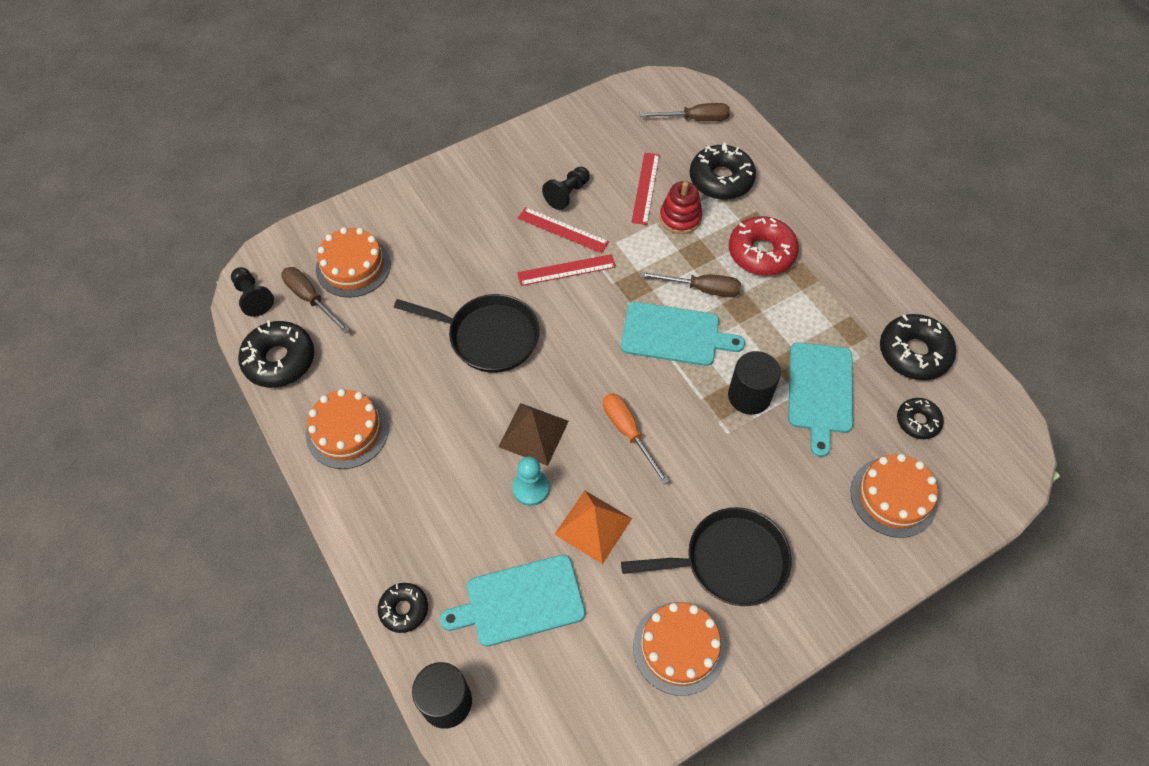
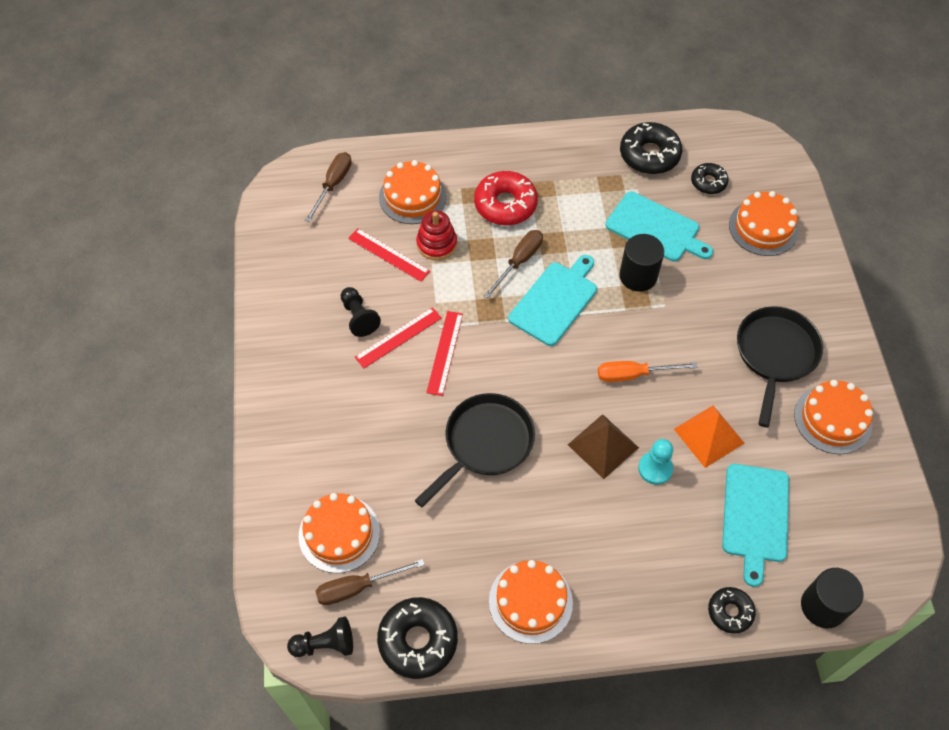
camera: 65 degrees left, 0 degrees up
black donut [690,142,756,200] -> orange cake [379,160,447,224]

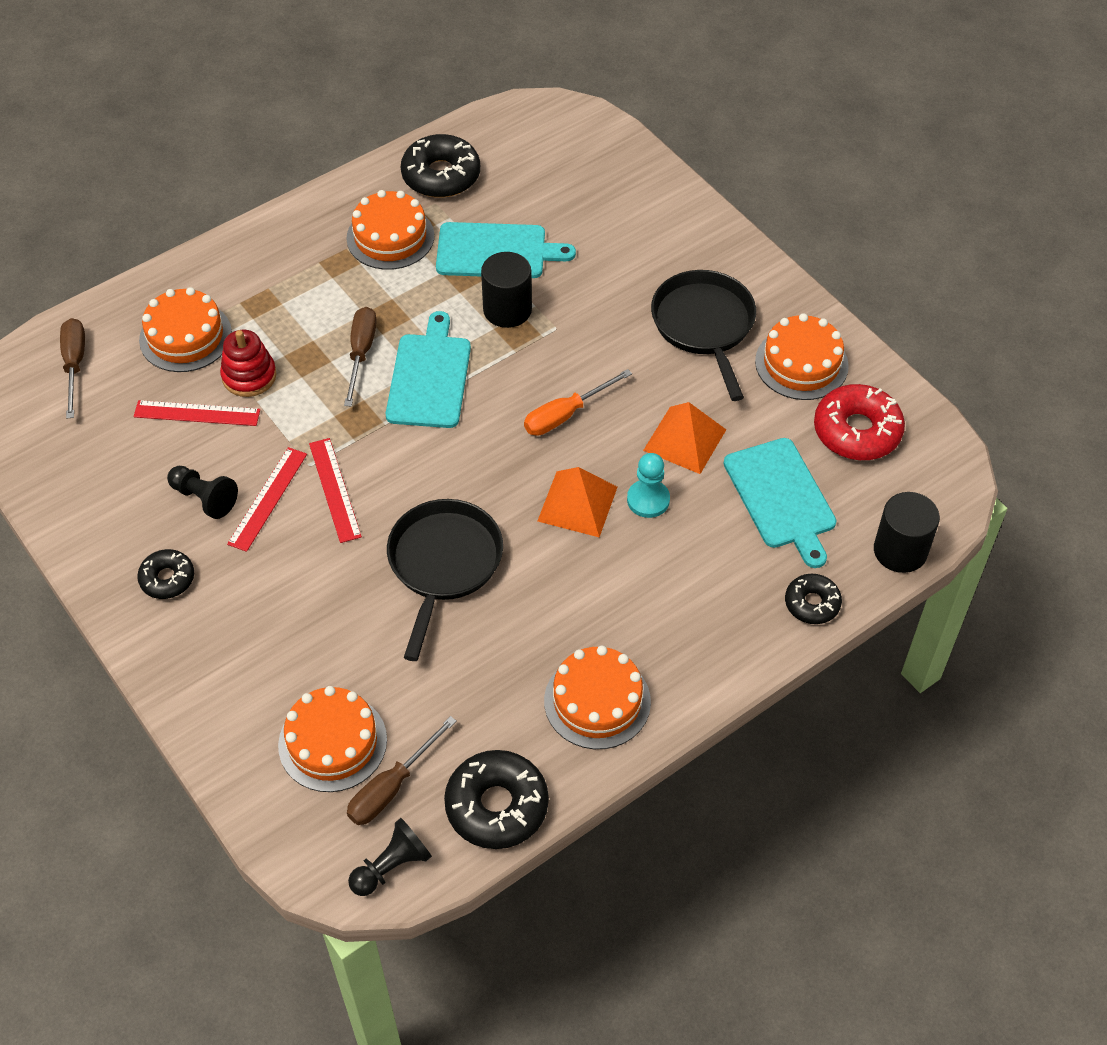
camera: 30 degrees left, 5 degrees down
red donut [474,171,538,225] -> red donut moved to [814,384,905,460]
brown pyramid [568,414,639,479] -> orange pyramid [538,467,617,537]
black donut [691,163,729,194] -> black donut moved to [137,549,194,599]
orange cake [729,191,799,256] -> orange cake moved to [346,190,434,270]

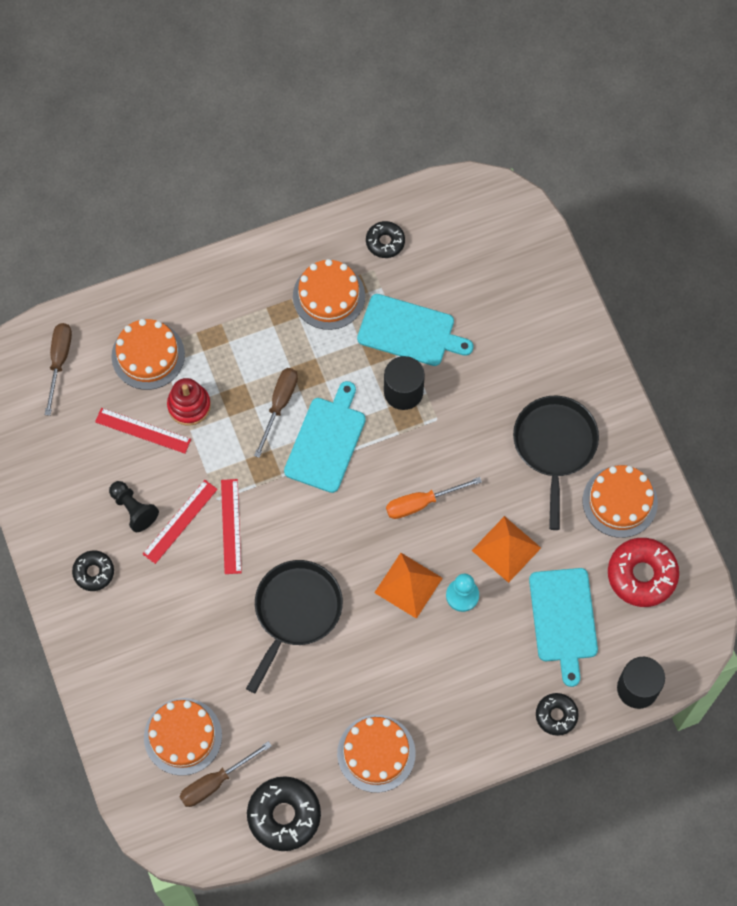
camera: 15 degrees right, 15 degrees up
black pawn [348,818,432,896] -> none
black donut [401,134,480,198] -> black donut [366,221,405,258], size x0.59

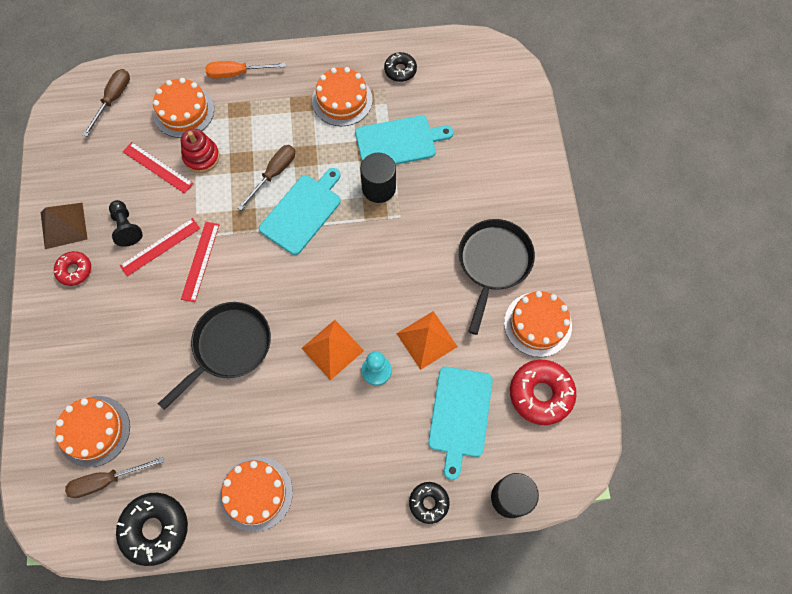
camera: 15 degrees right, 0 degrees up
black donut [72,550,114,591] -> red donut [54,251,91,286]
turquoise cutting board [357,294,473,366] -> turquoise cutting board turned 45 degrees counterclockwise [355,115,453,165]
orange screwdriver [386,477,482,519] -> orange screwdriver moved to [205,61,286,79]
none -> brown pyramid [41,203,87,249]

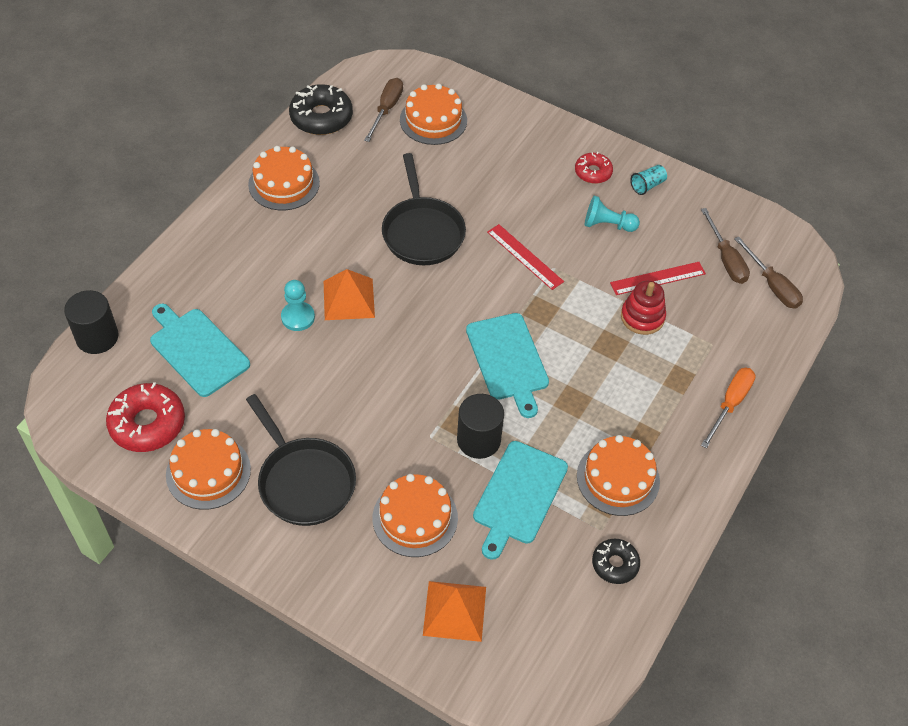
camera: 125 degrees right, 15 degrees down
brown pyramid [41,203,87,249] -> turquoise cup [630,165,667,195]
black pawn [109,200,143,247] -> turquoise pawn [585,196,640,232]
red ruler [120,218,200,276] -> none
orange cake [153,78,214,138] -> orange cake moved to [373,474,458,557]
brown screwdriver [237,145,295,211] -> brown screwdriver moved to [701,208,750,284]
orange pyramid [396,311,458,370] -> orange pyramid moved to [423,581,486,642]
black donut [409,482,450,524] -> none

